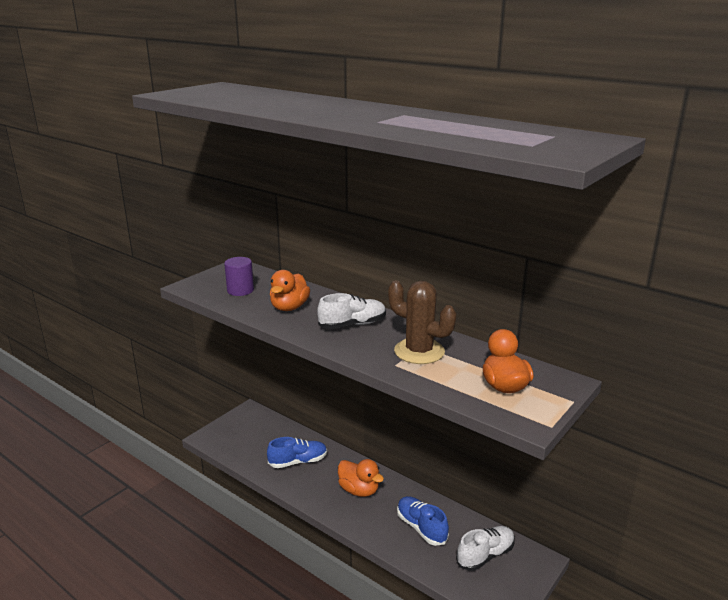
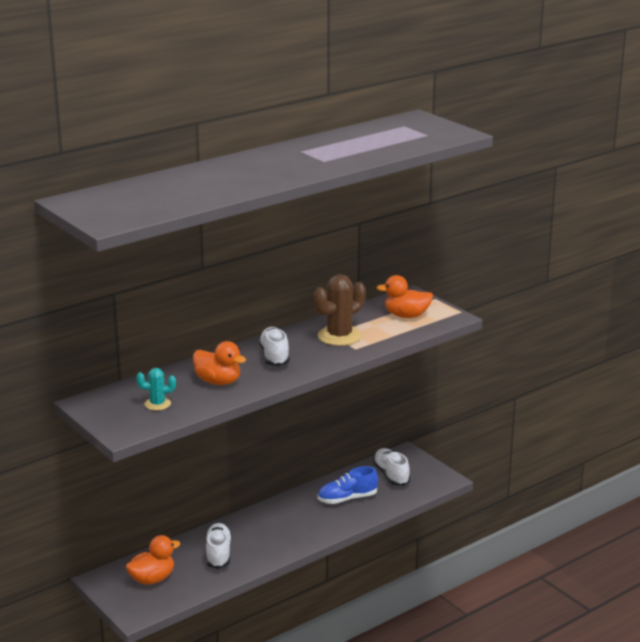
camera: 75 degrees left, 0 degrees up
purple cylinder [224,257,254,296] -> turquoise cactus [136,368,176,410]
blue shoe [267,437,327,468] -> white shoe [205,523,232,569]
orange duck [338,459,384,497] -> orange duck moved to [126,535,180,585]

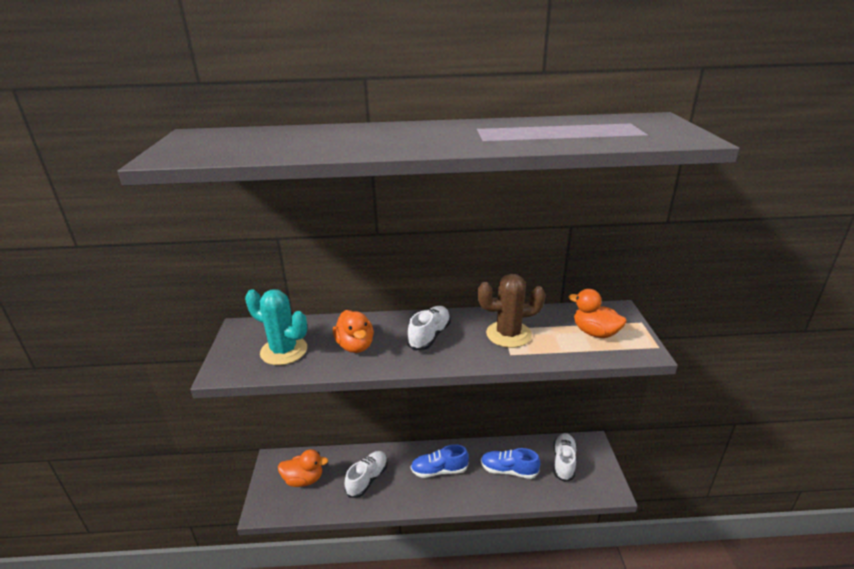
camera: 35 degrees right, 5 degrees up
turquoise cactus [136,368,176,410] -> turquoise cactus [245,289,307,365], size x1.82
none -> blue shoe [411,444,469,478]

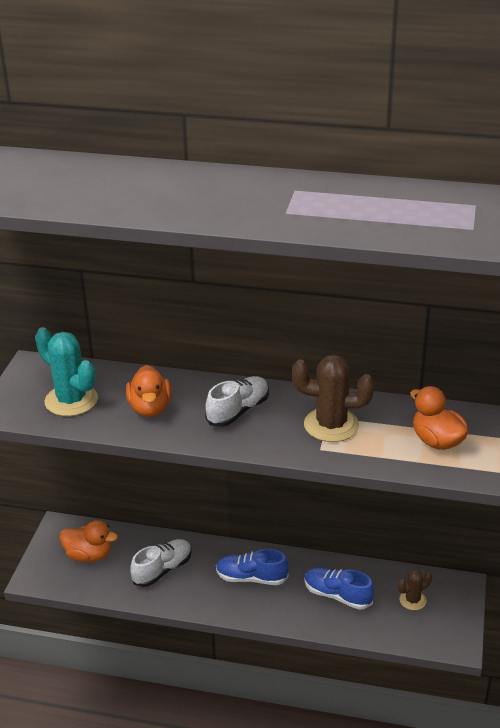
camera: 15 degrees right, 5 degrees up
white shoe [554,433,577,482] -> brown cactus [398,570,432,610]

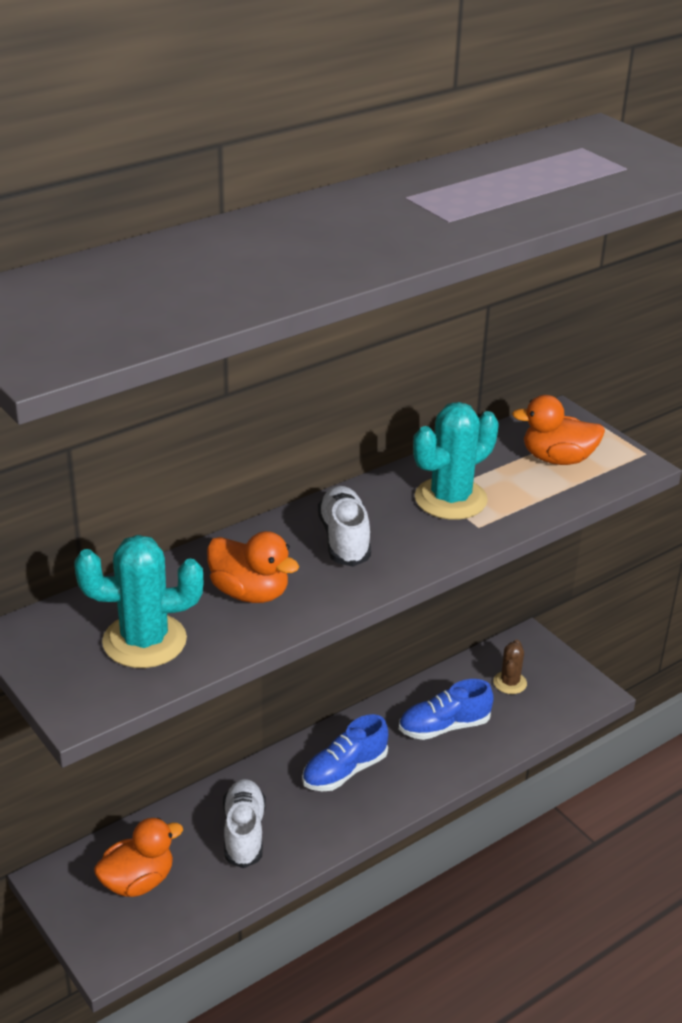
camera: 50 degrees left, 0 degrees up
brown cactus [292,355,374,442] -> turquoise cactus [413,402,499,520]

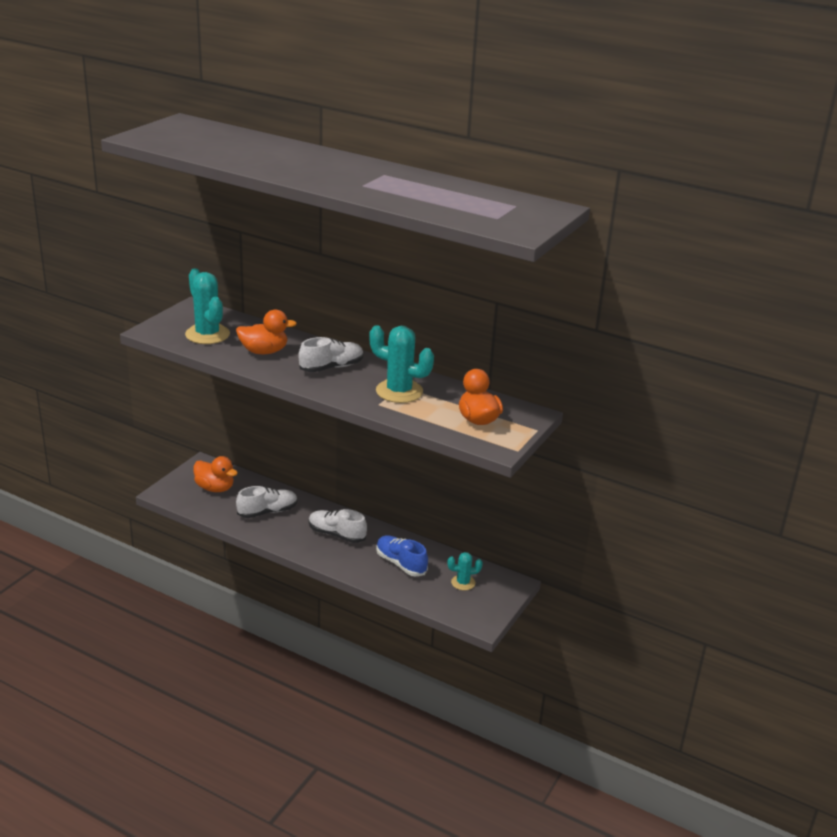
camera: 65 degrees right, 5 degrees down
orange duck [207,531,299,603] -> orange duck turned 105 degrees counterclockwise [236,310,297,354]
blue shoe [302,714,388,791] -> white shoe [309,509,367,543]
brown cactus [493,639,527,694] -> turquoise cactus [447,552,483,590]

